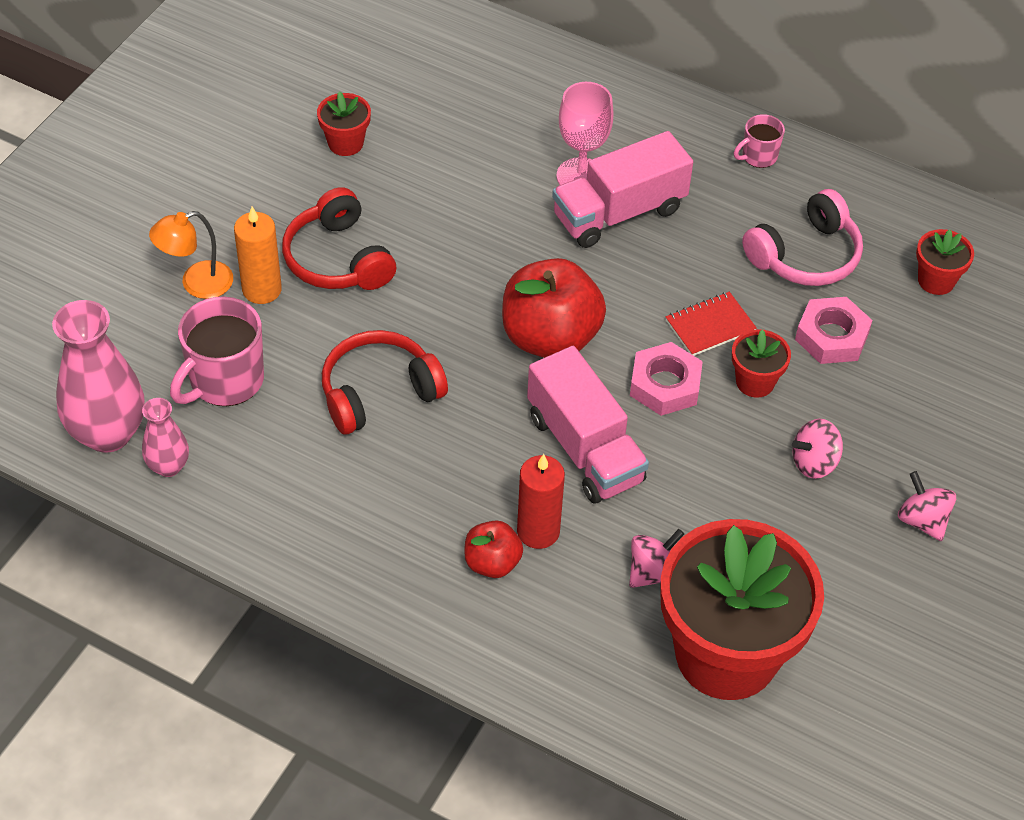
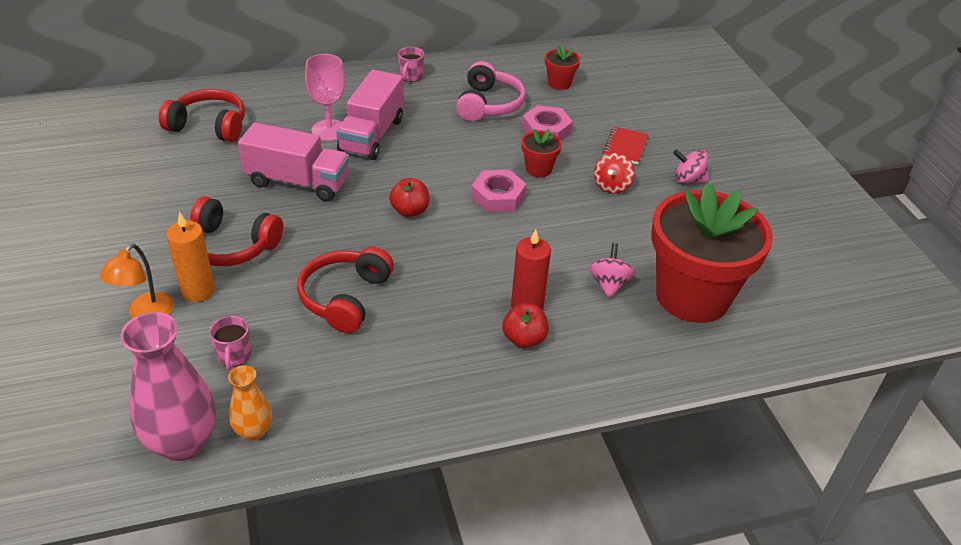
camera: 45 degrees left, 10 degrees down
pink vase [142,398,189,477] -> orange vase [228,365,272,441]
pink mug [170,296,264,406] -> pink mug [209,316,251,370], size x0.53
red flower pot [317,91,371,156] -> none
red apple [502,258,606,358] -> red apple [389,178,429,217], size x0.52
pink truck [527,346,649,504] -> pink truck moved to [238,122,350,201]
red notebook [666,292,757,356] -> red notebook moved to [603,127,648,164]
pink spinning top [792,419,843,479] -> red spinning top [594,153,635,194]
none -> red headphones [159,89,245,142]

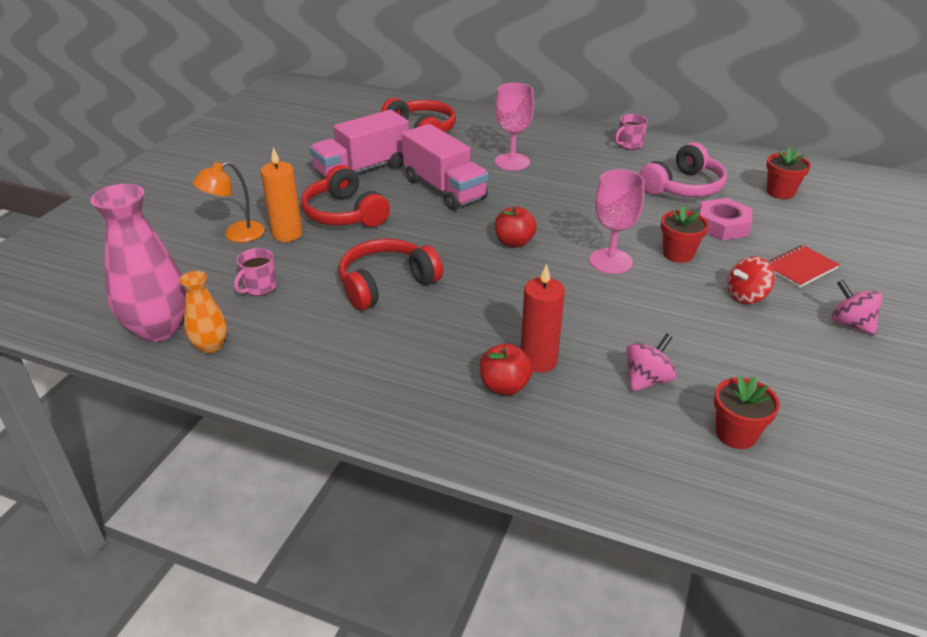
camera: 40 degrees right, 5 degrees down
pink truck [336,70,404,160] -> pink truck moved to [310,110,409,178]
pink nut [471,170,526,212] -> pink goblet [589,169,645,274]
red flower pot [651,182,773,323] -> red flower pot [714,375,780,449], size x0.42

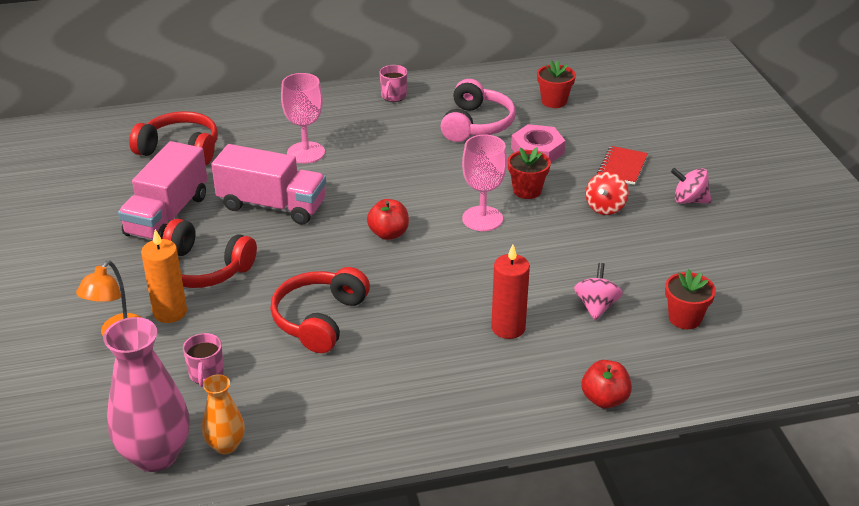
camera: 35 degrees left, 0 degrees up
red apple [480,343,533,395] -> red apple moved to [582,360,632,408]

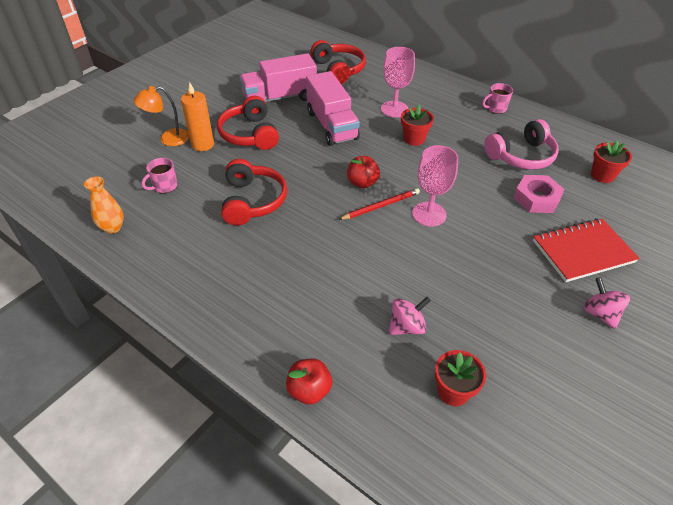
camera: 50 degrees right, 10 degrees up
pink vase [103,317,190,472] -> none
red headphones [270,267,370,353] -> red headphones turned 105 degrees clockwise [221,159,287,225]
red candle [491,245,530,339] -> none
red flower pot [508,147,551,199] -> red flower pot moved to [401,105,434,146]
red spinning top [586,172,628,215] -> none
red notebook [597,146,648,185] -> red notebook [533,218,640,282], size x1.62
none -> red pencil [338,188,420,220]

